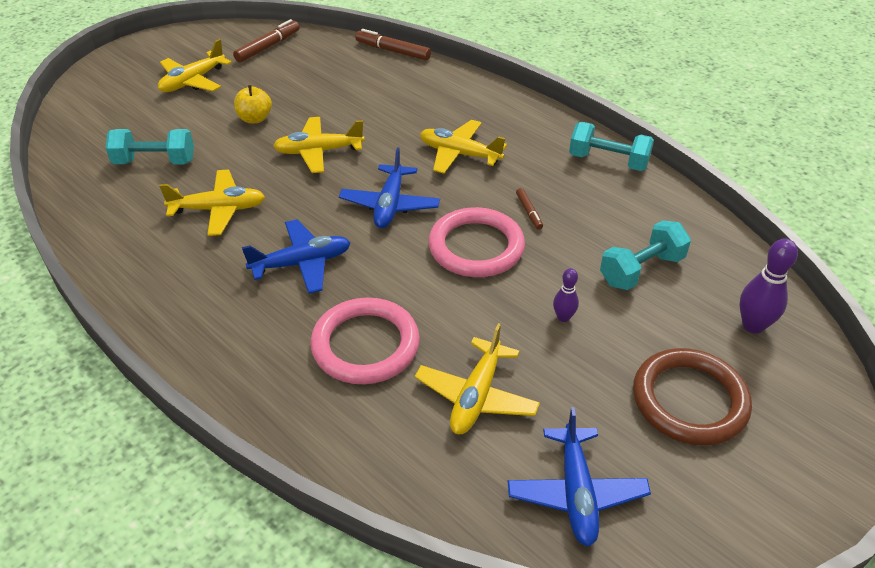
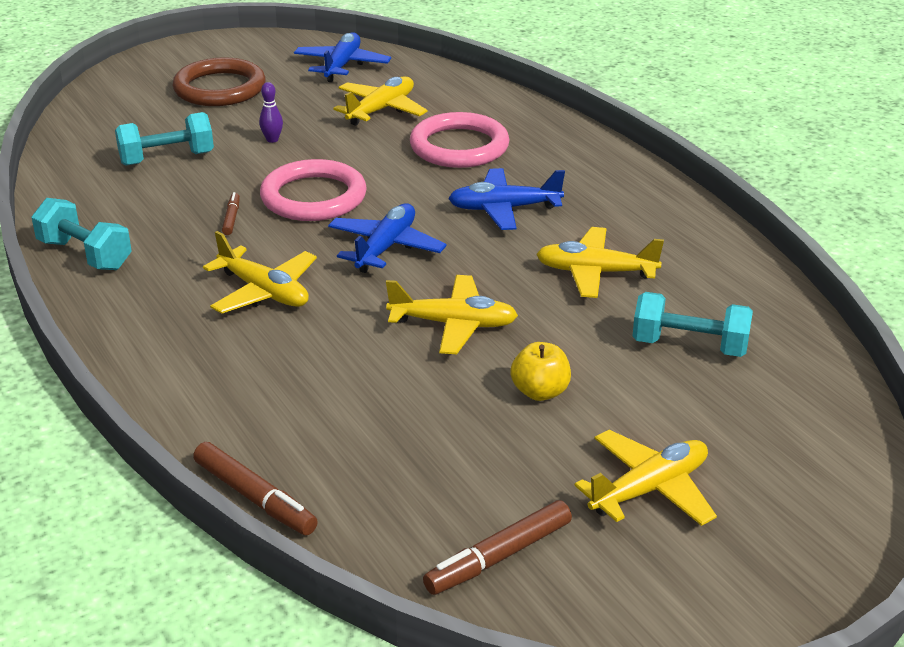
camera: 165 degrees left, 10 degrees down
purple bowling pin [739,238,798,334] -> none

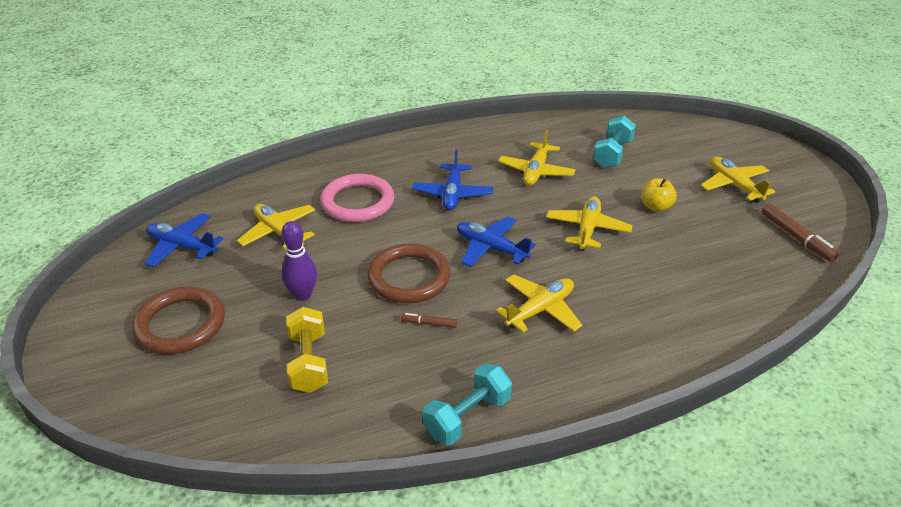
camera: 80 degrees left, 5 degrees up
turquoise dumbbell [115,112,214,166] -> yellow dumbbell [286,307,328,393]
brown marker [193,442,318,535] -> none
purple bowling pin [259,82,283,143] -> purple bowling pin [281,221,317,301], size x1.70
pink ring [260,159,367,221] -> brown ring [367,243,451,303]

